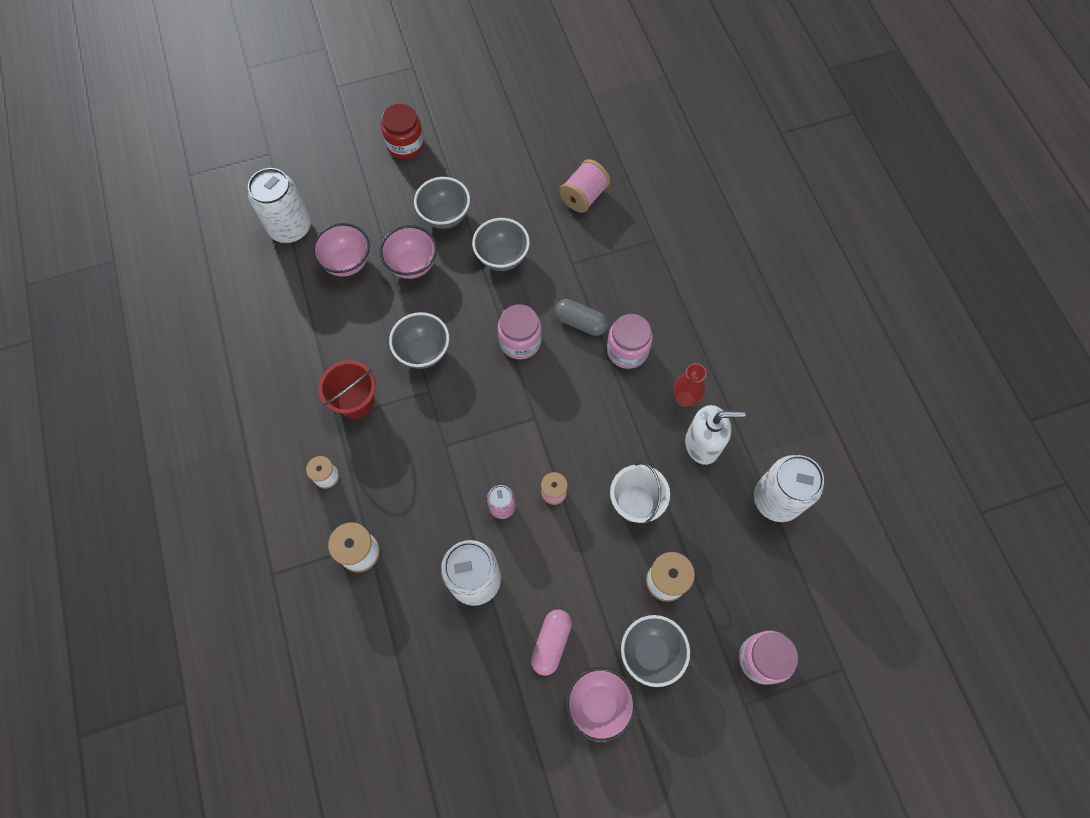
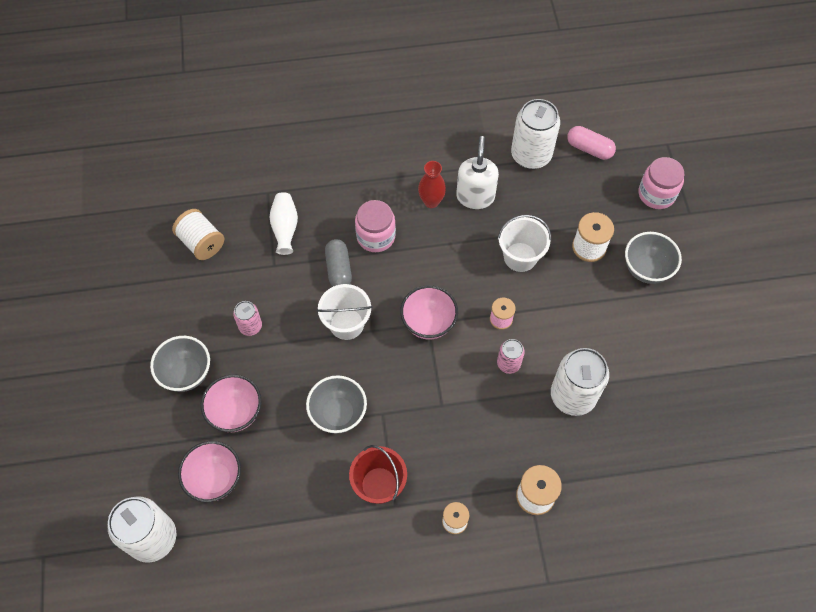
camera: 80 degrees left, 5 degrees down
red jar [381,104,424,159] -> none
grey bowl [472,218,530,271] -> pink can [233,301,262,336]
pink jar [498,304,542,359] -> white bucket [317,284,372,340]
pink capsule [531,609,572,676] -> pink capsule moved to [567,126,616,160]
grey capsule [554,299,608,336] -> grey capsule turned 45 degrees counterclockwise [325,239,352,287]
pink spool [559,159,610,213] -> white spool [172,209,224,260]
pink bowl [566,667,636,742] -> pink bowl moved to [400,285,458,339]
none -> white vase [269,192,298,255]

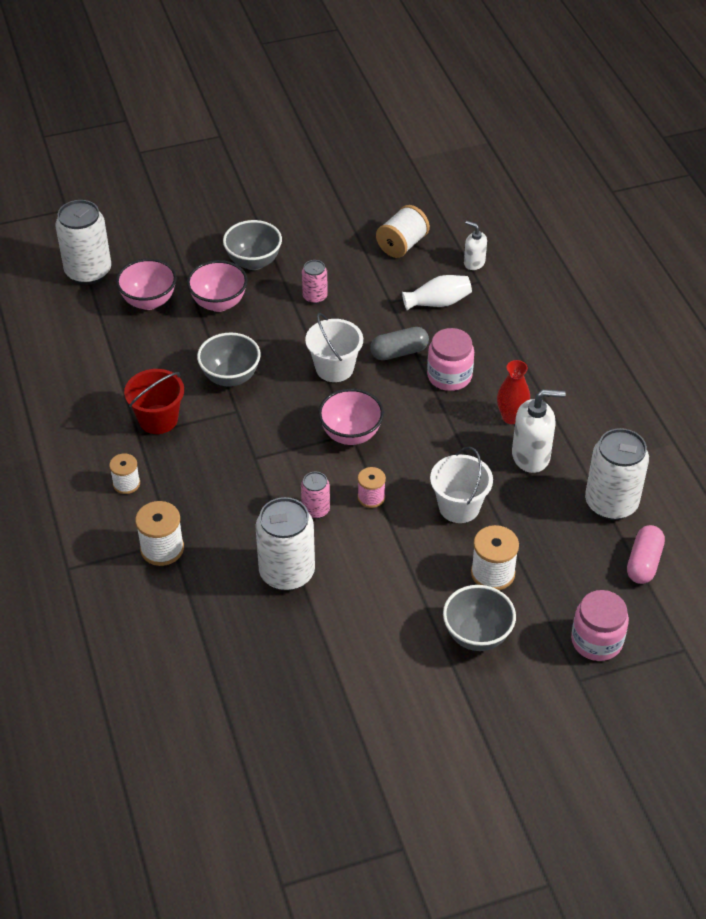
camera: 80 degrees right, 15 degrees down
none -> white soap dispenser [464,221,487,270]

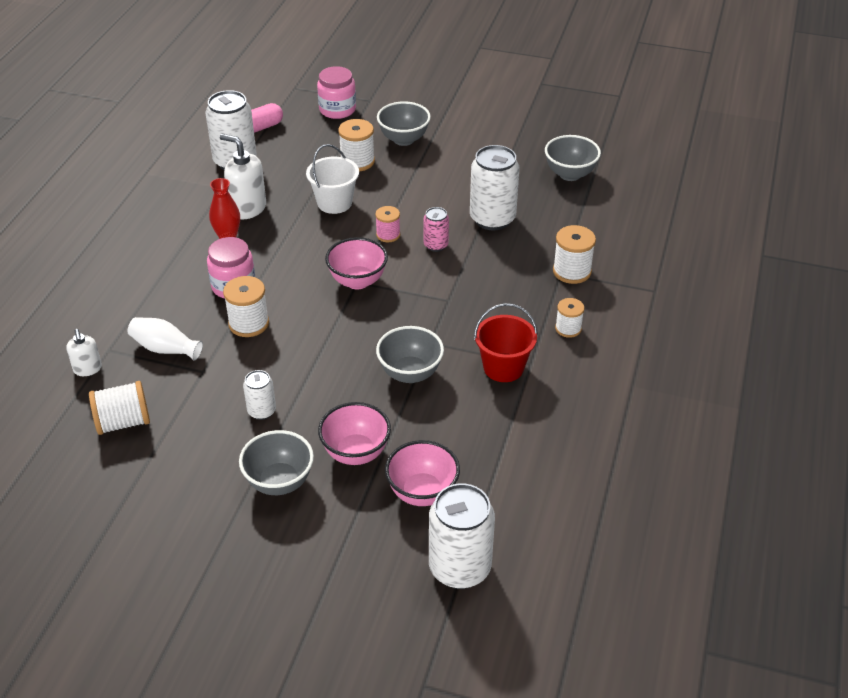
camera: 145 degrees left, 5 degrees down
pink can [302,260,328,304] -> white can [243,370,276,420]
white bucket [305,313,363,382] -> none
grey capsule [370,327,429,360] -> white spool [223,276,269,337]
none -> grey bowl [545,135,601,181]

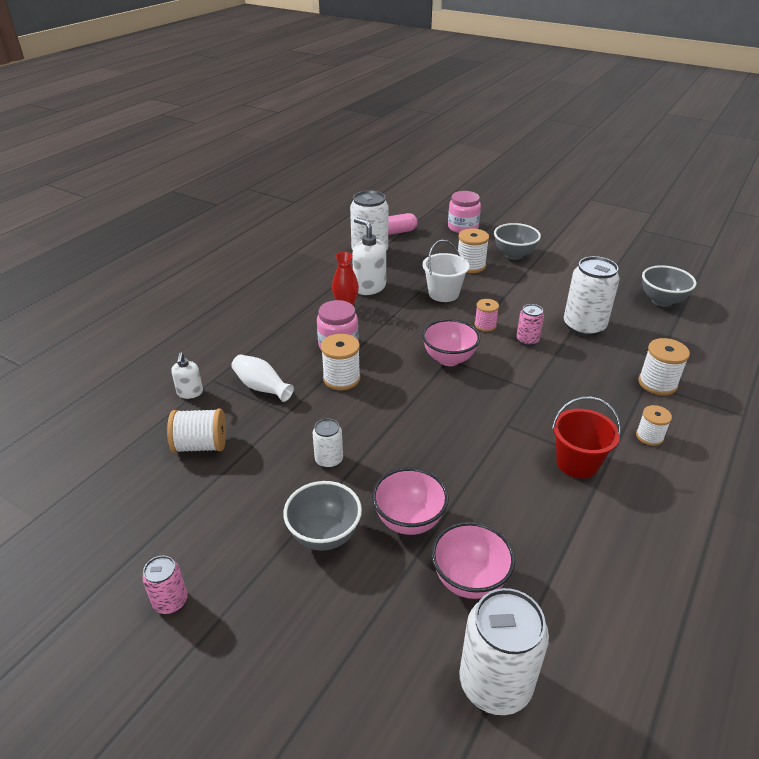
camera: 15 degrees right, 5 degrees down
grey bowl [376,326,444,383] -> none
none -> pink can [142,555,188,614]

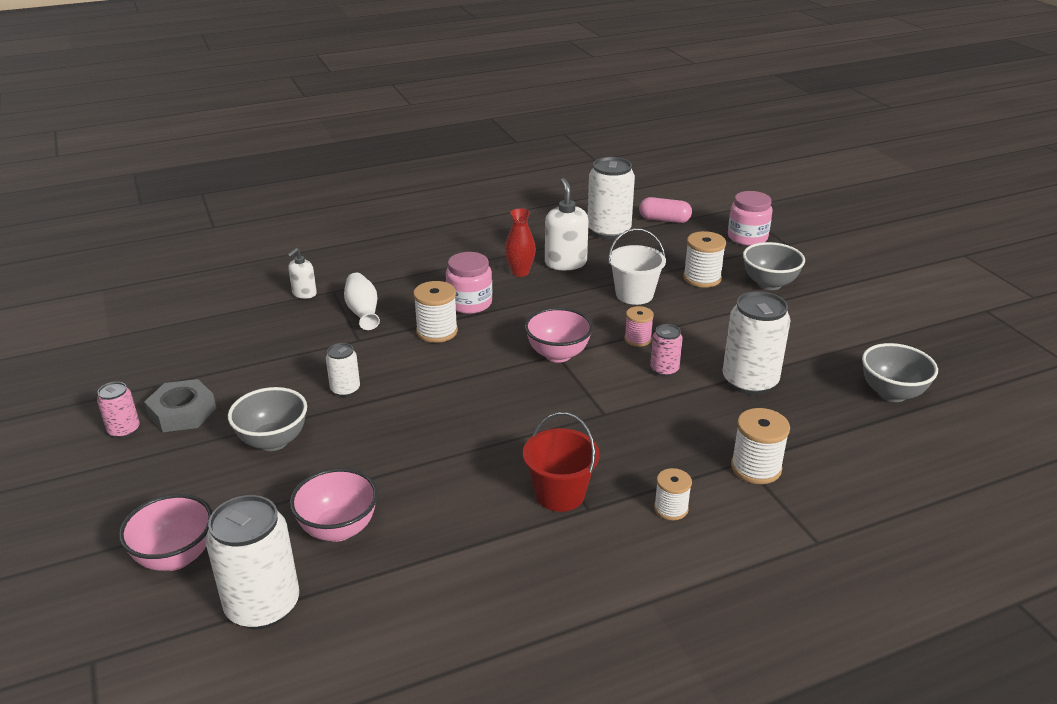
camera: 35 degrees right, 5 degrees down
white spool [167,409,226,453] -> none
pink bowl [372,467,449,535] -> pink bowl moved to [119,494,212,571]
none -> grey nut [144,379,217,432]

